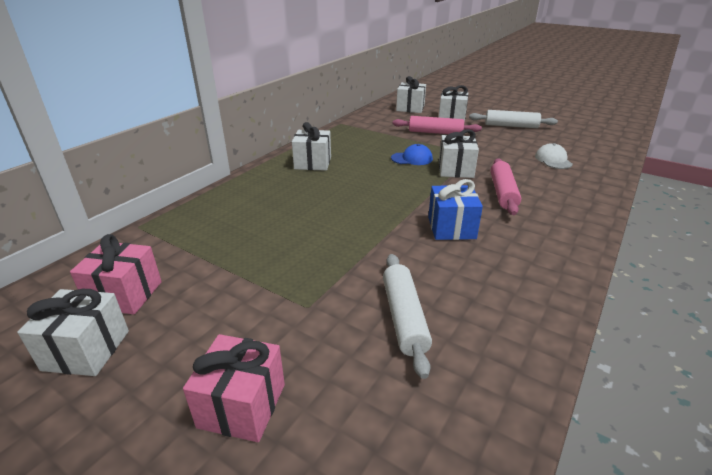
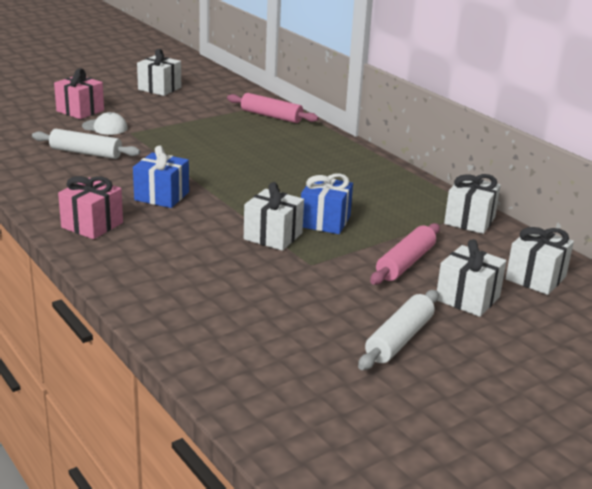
camera: 110 degrees right, 5 degrees down
pink gift [70,234,162,314] -> pink gift moved to [58,176,123,239]
white gift [292,122,331,171] -> white gift moved to [444,174,501,234]
blue cap [391,144,433,165] -> blue gift [301,173,353,234]
pink rolling pin [490,158,521,215] -> pink rolling pin moved to [227,93,319,123]
white cap [535,143,573,169] -> white cap moved to [82,112,128,135]

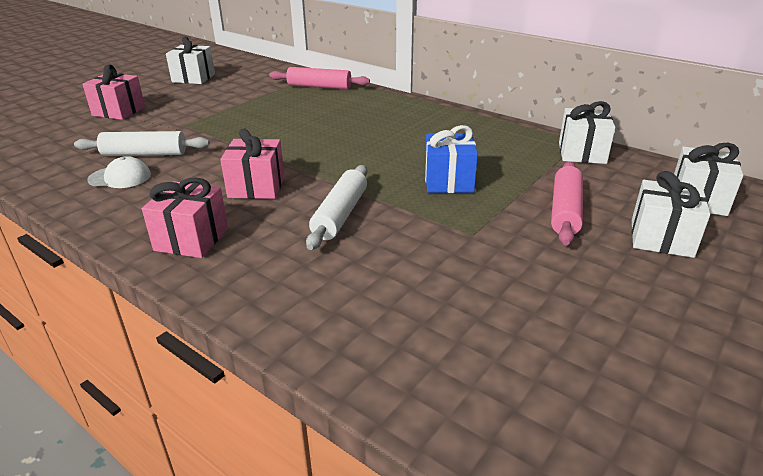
camera: 15 degrees left, 5 degrees up
white cap [82,112,128,135] -> white cap moved to [87,156,151,188]
blue gift [133,145,189,208] -> pink gift [220,129,285,199]
white gift [244,182,304,251] -> none
white rolling pin [358,290,439,370] -> white rolling pin moved to [306,165,367,250]

